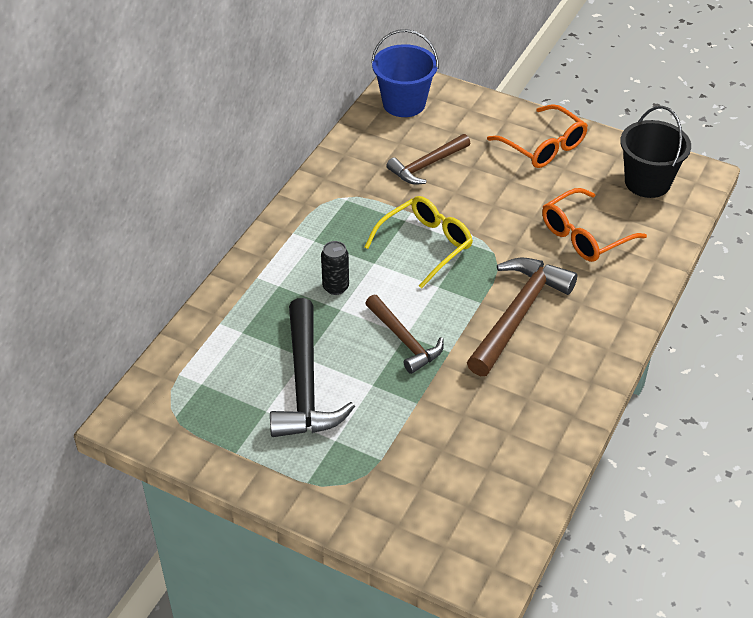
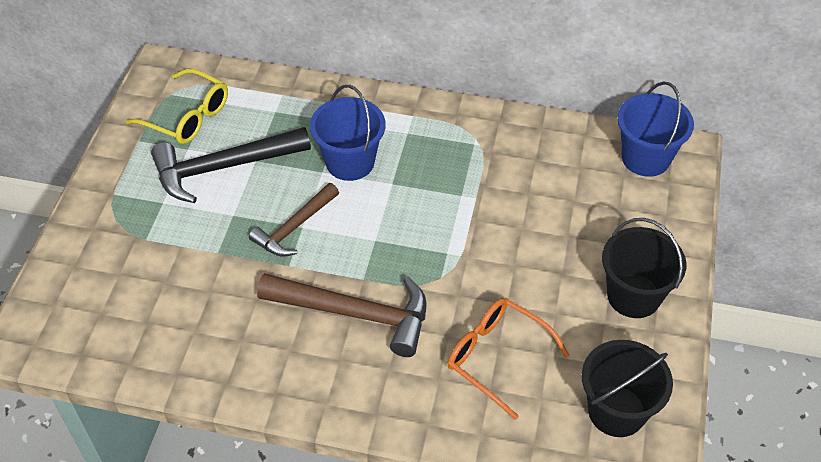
camera: 75 degrees right, 5 degrees up
black can [321,241,349,295] -> blue bucket [310,85,385,181]
yellow glasses [365,196,473,289] -> yellow glasses moved to [126,69,228,144]
brown hammer [386,134,470,185] -> none
orange glasses [487,104,588,168] -> black bucket [602,218,686,318]

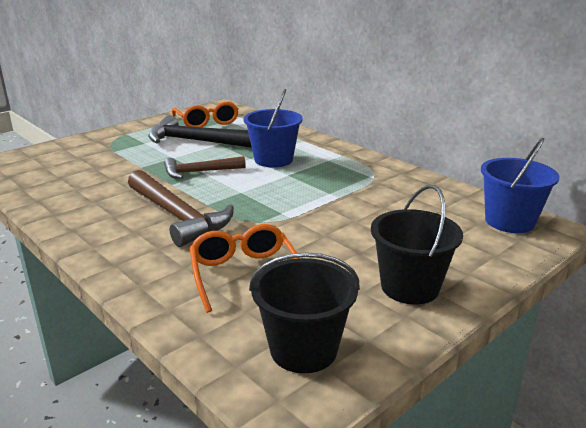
camera: 35 degrees right, 25 degrees down
yellow glasses [126,69,228,144] -> orange glasses [172,101,238,127]

